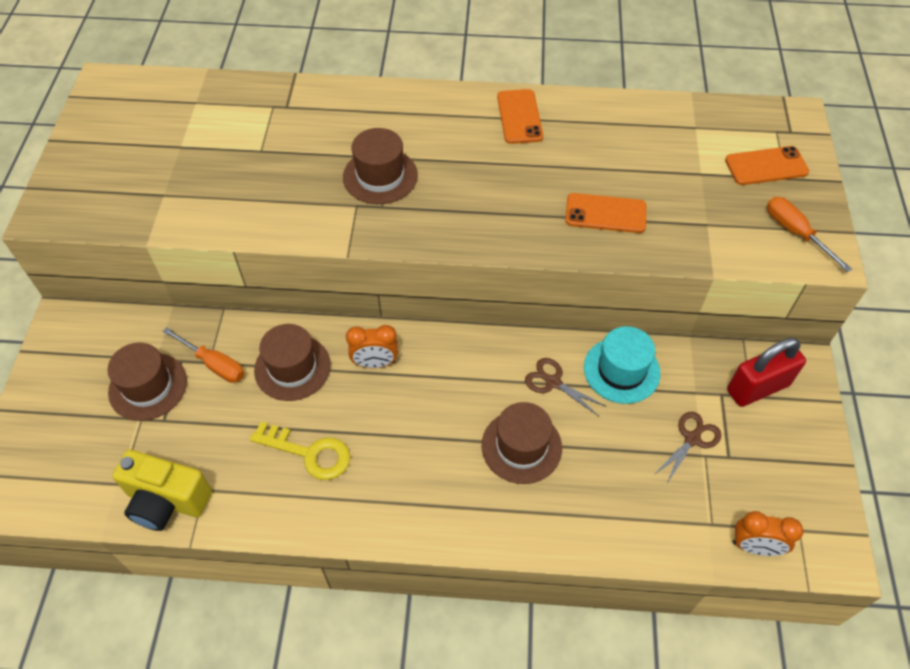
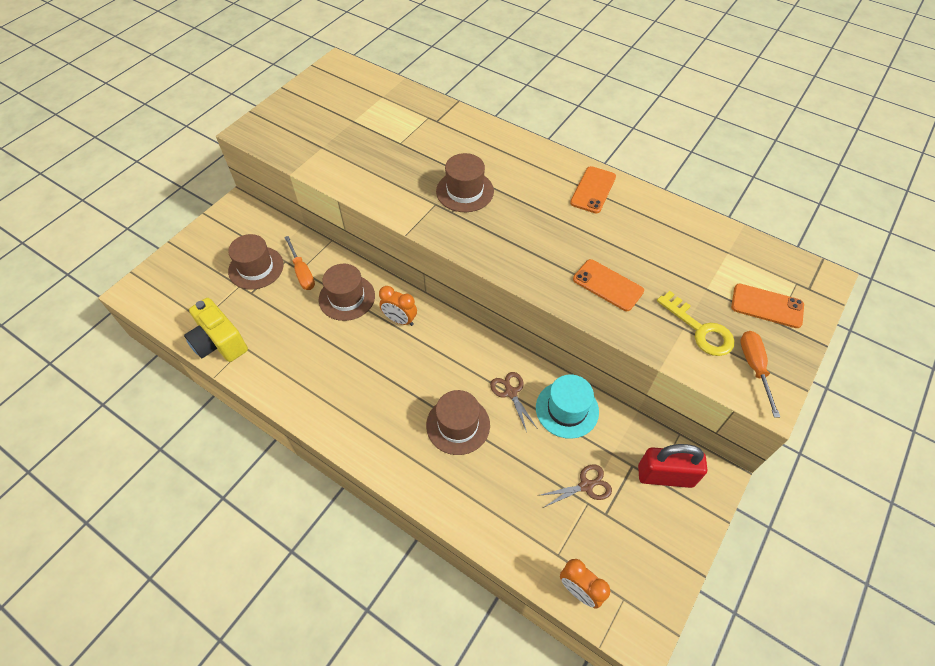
camera: 30 degrees right, 0 degrees up
yellow key [250,422,350,480] -> yellow key moved to [657,291,734,356]

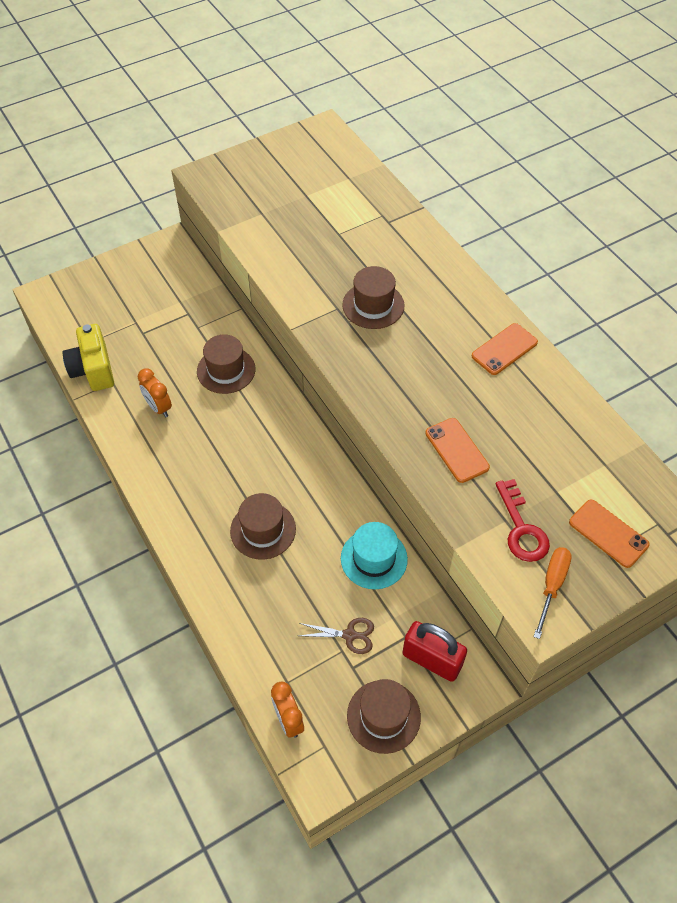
camera: 25 degrees right, 0 degrees up
brown hat [228,234,284,290] -> brown hat moved to [347,679,421,754]
orange screwdriver [284,236,315,290] -> none
orange clock [379,286,417,326] -> orange clock moved to [138,368,172,417]
brown scissors [490,372,537,432] -> none
yellow key [657,291,734,356] -> red key [495,479,550,562]

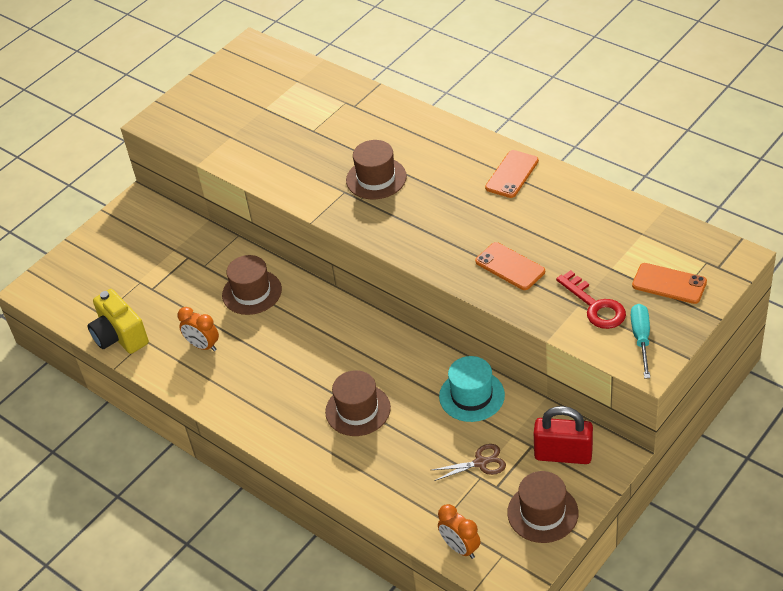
camera: 15 degrees left, 10 degrees down
orange screwdriver [534,547,572,639] -> turquoise screwdriver [631,304,650,378]

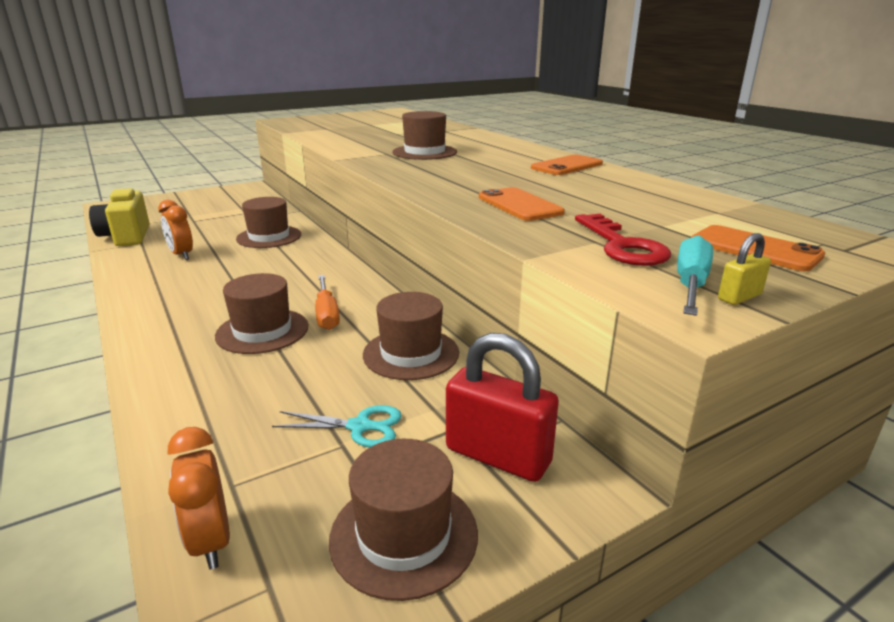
camera: 15 degrees right, 20 degrees down
brown scissors [432,444,506,481] -> turquoise scissors [272,405,402,448]
turquoise hat [439,356,505,422] -> brown hat [363,292,459,380]
none -> orange screwdriver [315,275,340,330]
none -> yellow padlock [718,233,771,305]

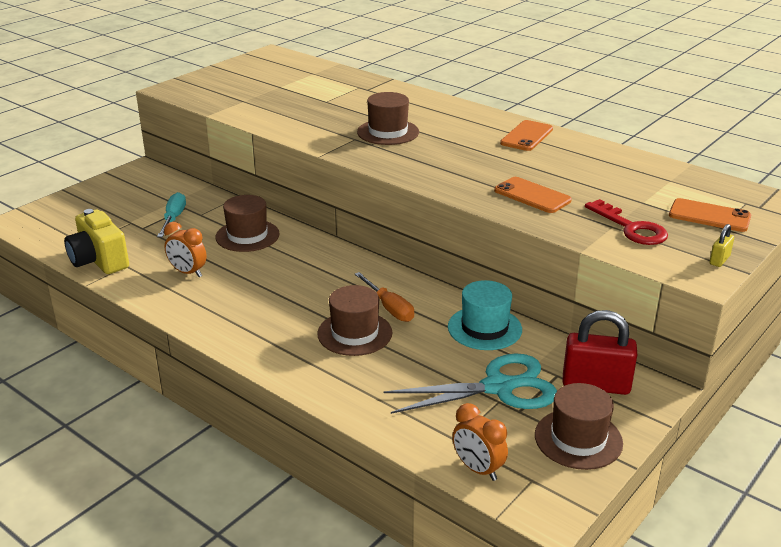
camera: 20 degrees left, 5 degrees up
turquoise scissors [272,405,402,448] -> turquoise scissors [383,353,557,414], size x1.92
brown hat [363,292,459,380] -> turquoise hat [448,280,522,350]
turquoise screwdriver [677,235,713,316] -> turquoise screwdriver moved to [157,192,186,237]

